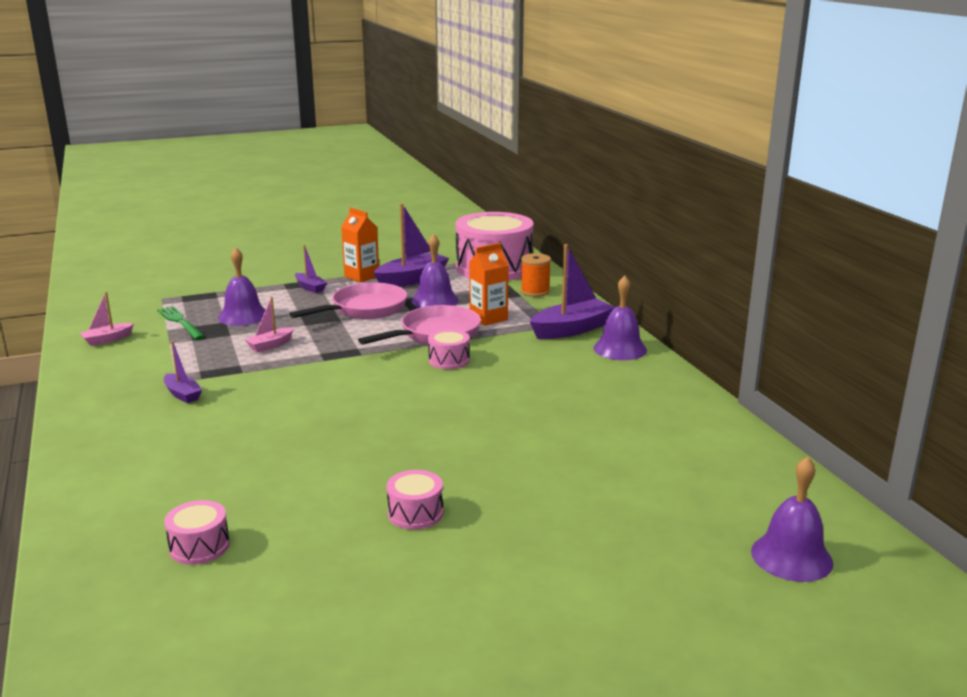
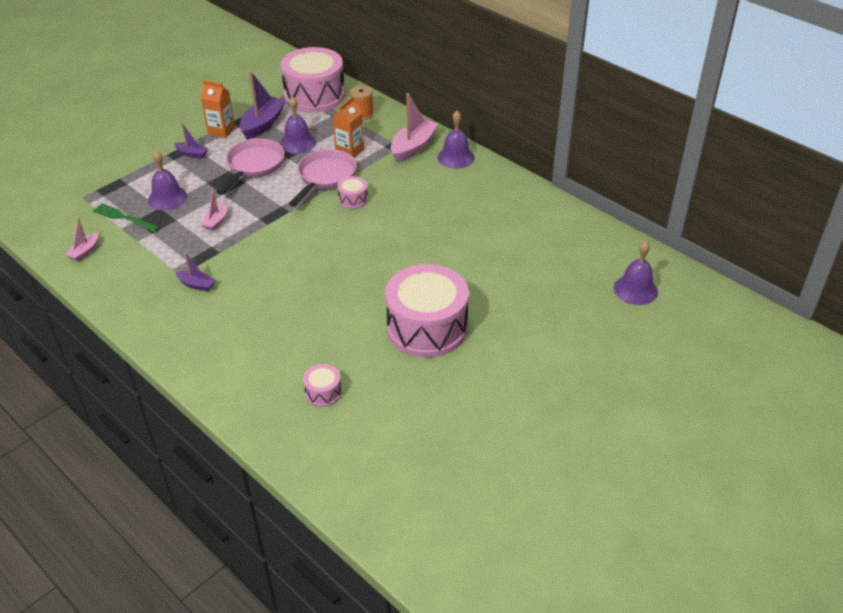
camera: 25 degrees left, 20 degrees up
pink drum [387,470,443,530] -> pink drum [385,264,469,358], size x2.35
purple boat [530,244,615,339] -> pink boat [391,93,438,162]

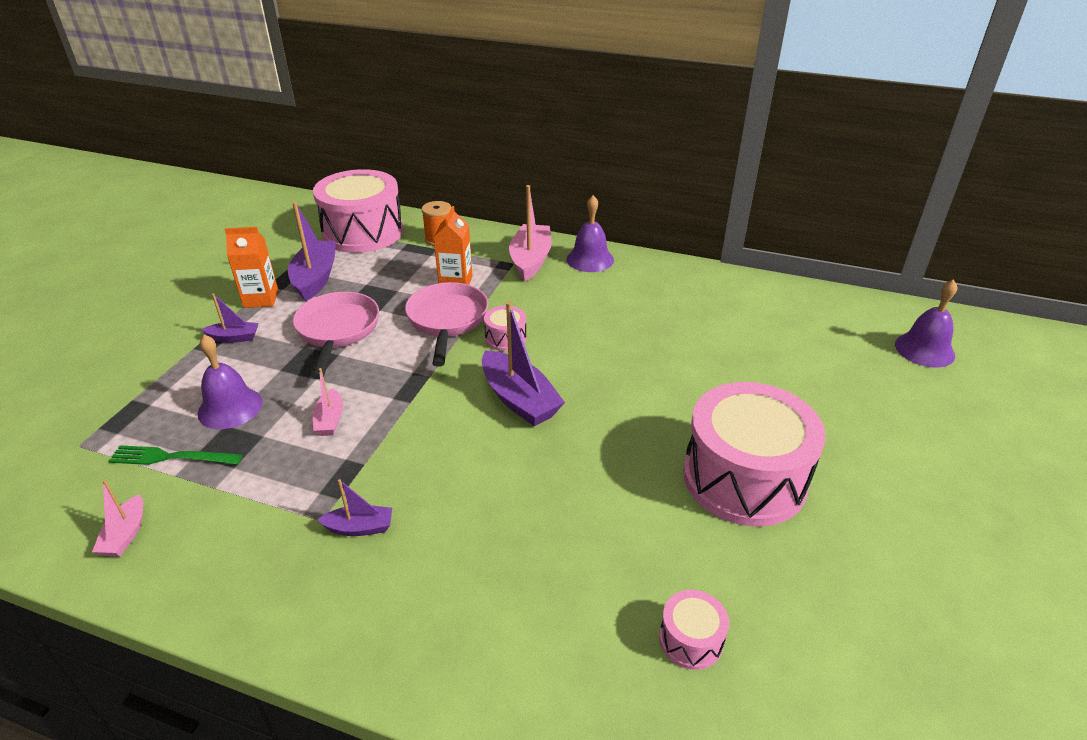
camera: 25 degrees left, 5 degrees down
purple bell [280,96,316,154] -> none
none -> purple boat [482,302,565,426]

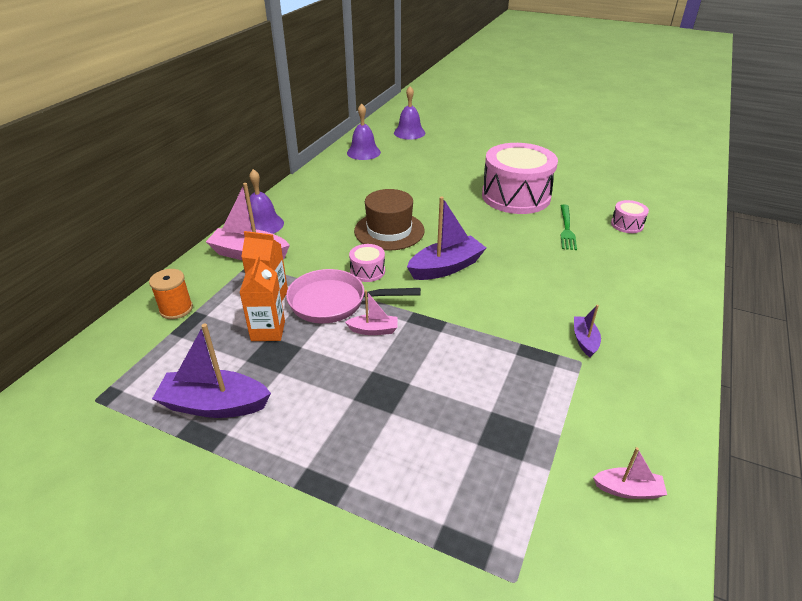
camera: 85 degrees left, 0 degrees up
green fork [108,446,242,465] -> green fork moved to [560,204,577,250]
purple bell [198,335,263,429] -> purple bell moved to [347,104,381,160]
purple boat [201,293,259,343] -> none
orange carton [225,227,278,308] -> orange carton moved to [239,255,285,341]
pink pan [293,292,379,379] -> none
pink drum [313,169,403,253] -> none
pink boat [313,368,343,436] -> pink boat moved to [345,290,398,335]
none -> brown hat [354,189,425,251]

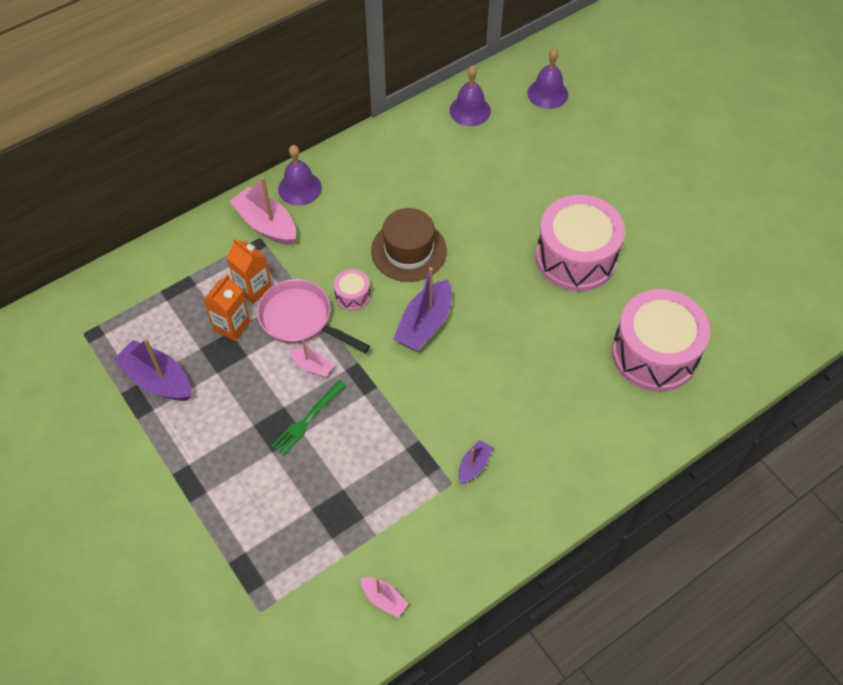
camera: 30 degrees right, 20 degrees up
orange spool [149,269,193,319] -> none
purple boat [407,196,486,280] -> purple boat turned 120 degrees clockwise [393,267,452,351]
green fork [560,204,577,250] -> green fork moved to [271,380,347,456]
pink drum [611,200,649,233] -> pink drum [612,289,710,392], size x2.35

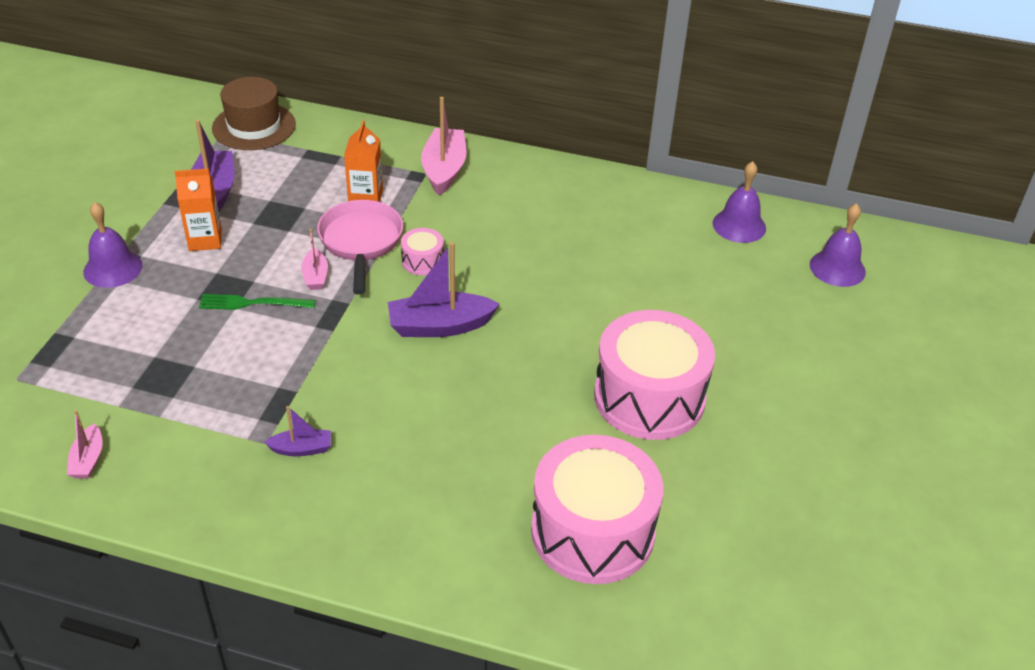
camera: 50 degrees right, 15 degrees down
orange carton [204,274,250,341] -> orange carton moved to [174,169,222,251]
purple bell [278,145,322,206] -> purple bell moved to [83,202,142,288]
brown hat [371,208,447,282] -> brown hat moved to [212,77,296,150]

